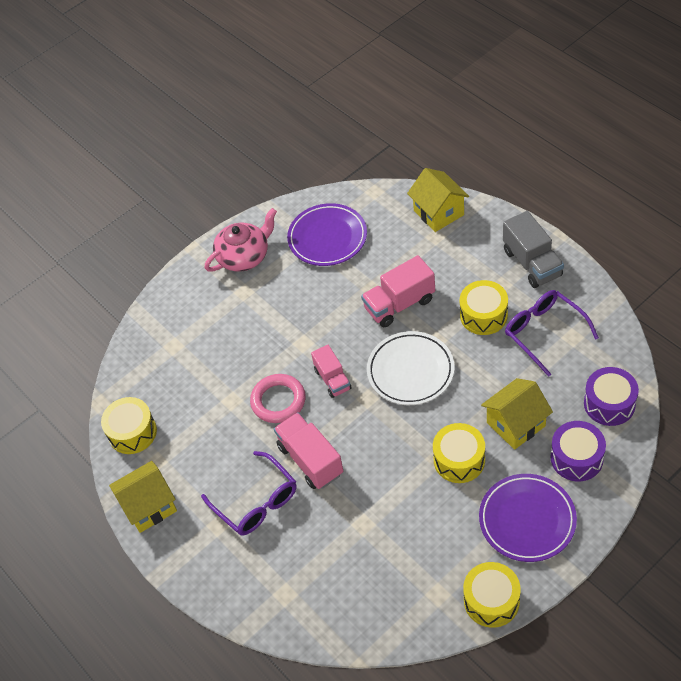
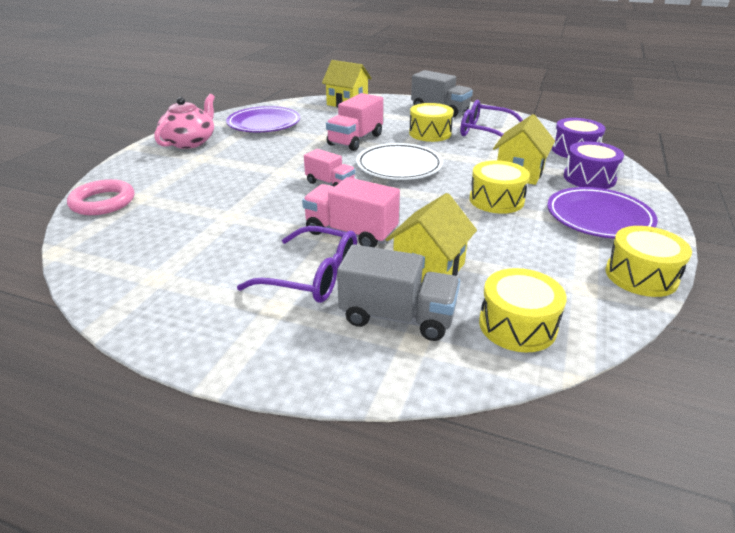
camera: 35 degrees left, 20 degrees down
yellow drum [101,397,157,454] -> yellow drum moved to [479,268,567,352]
yellow house [109,461,177,533] -> yellow house moved to [385,193,477,284]
pink ring [250,374,306,423] -> pink ring moved to [67,179,134,215]
none -> grey truck [337,244,460,341]

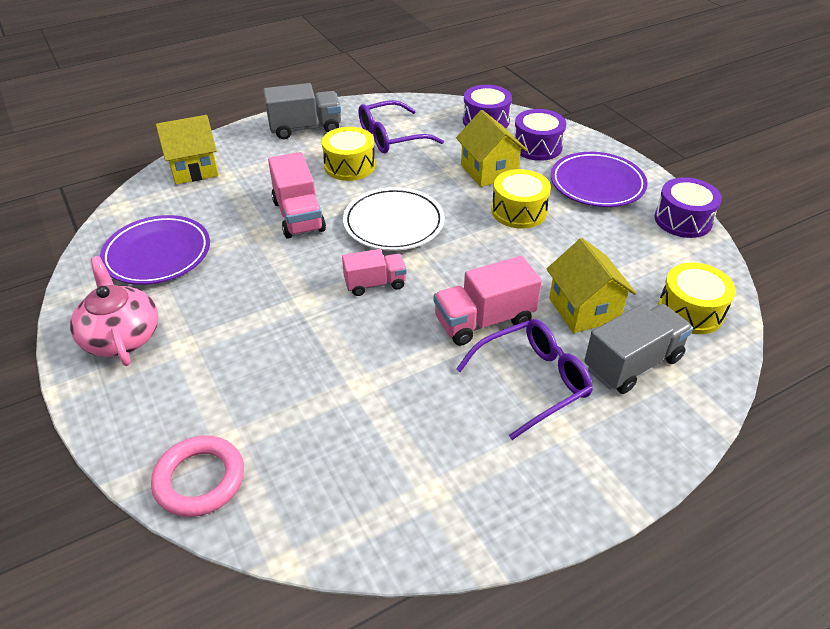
camera: 50 degrees left, 10 degrees up
yellow drum [606,226,692,297] -> purple drum [655,177,722,238]

